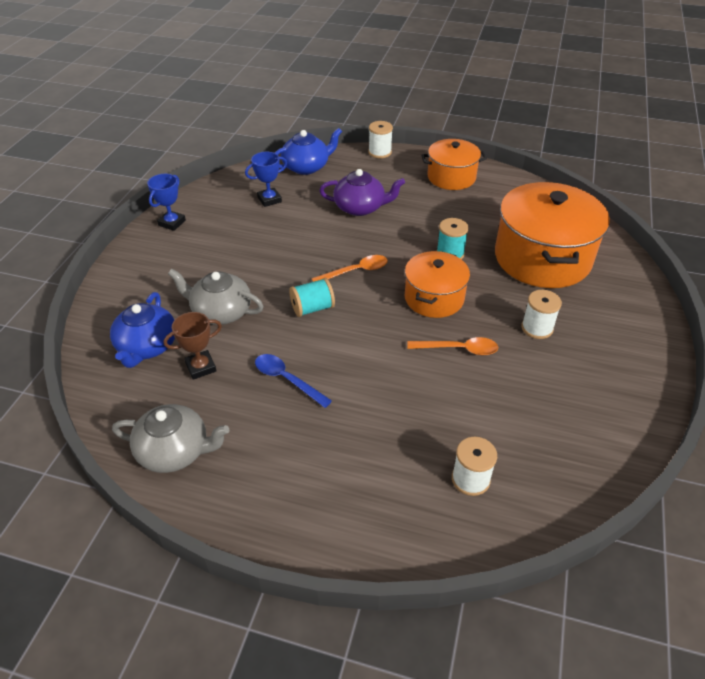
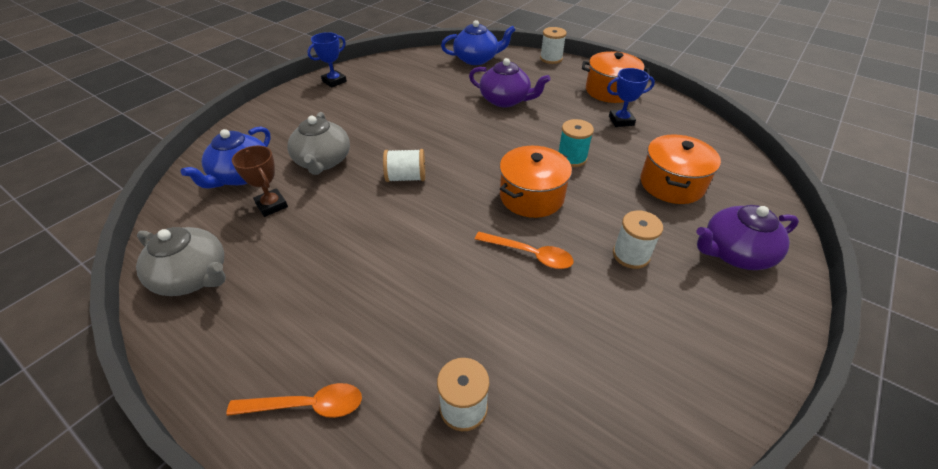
camera: 20 degrees right, 0 degrees up
brown trophy [163,312,222,380] -> brown trophy turned 60 degrees clockwise [232,146,288,217]
grey teapot [168,269,264,325] -> grey teapot turned 135 degrees counterclockwise [287,112,350,175]
blue trophy [245,152,287,207] -> blue trophy moved to [607,68,655,127]
blue spoon [255,354,332,408] -> none
turquoise spool [289,278,335,317] -> white spool [383,149,425,182]
orange spoon [312,255,388,282] -> orange spoon moved to [226,383,362,418]
orange pot [495,182,610,288] -> orange pot [640,134,721,204], size x0.58
none -> purple teapot [697,205,799,270]

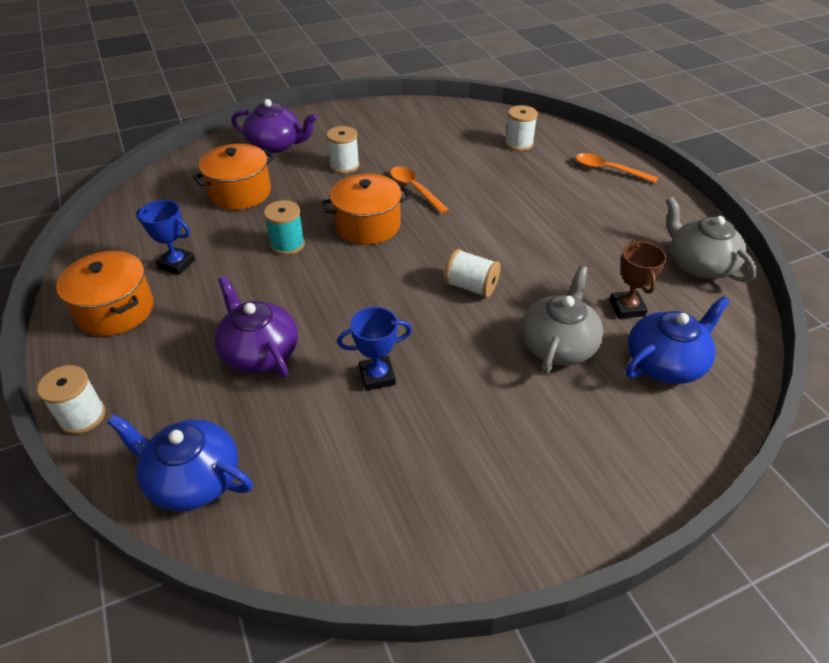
camera: 150 degrees left, 0 degrees up
blue trophy [307,32,347,88] -> blue trophy moved to [337,307,412,391]

